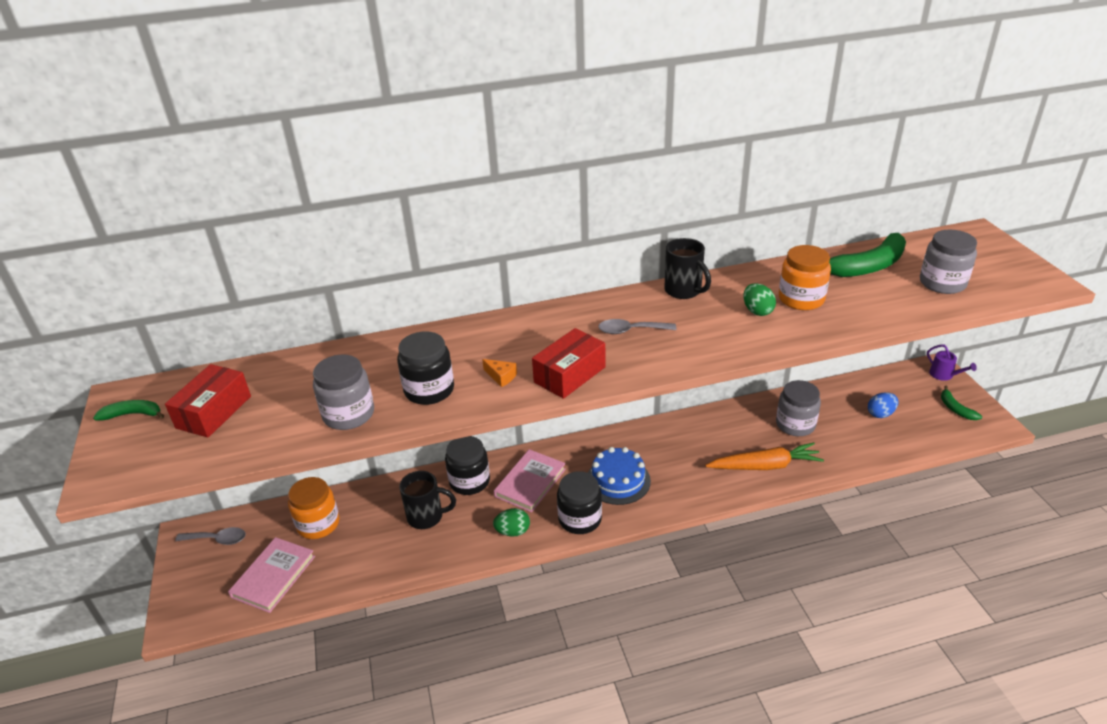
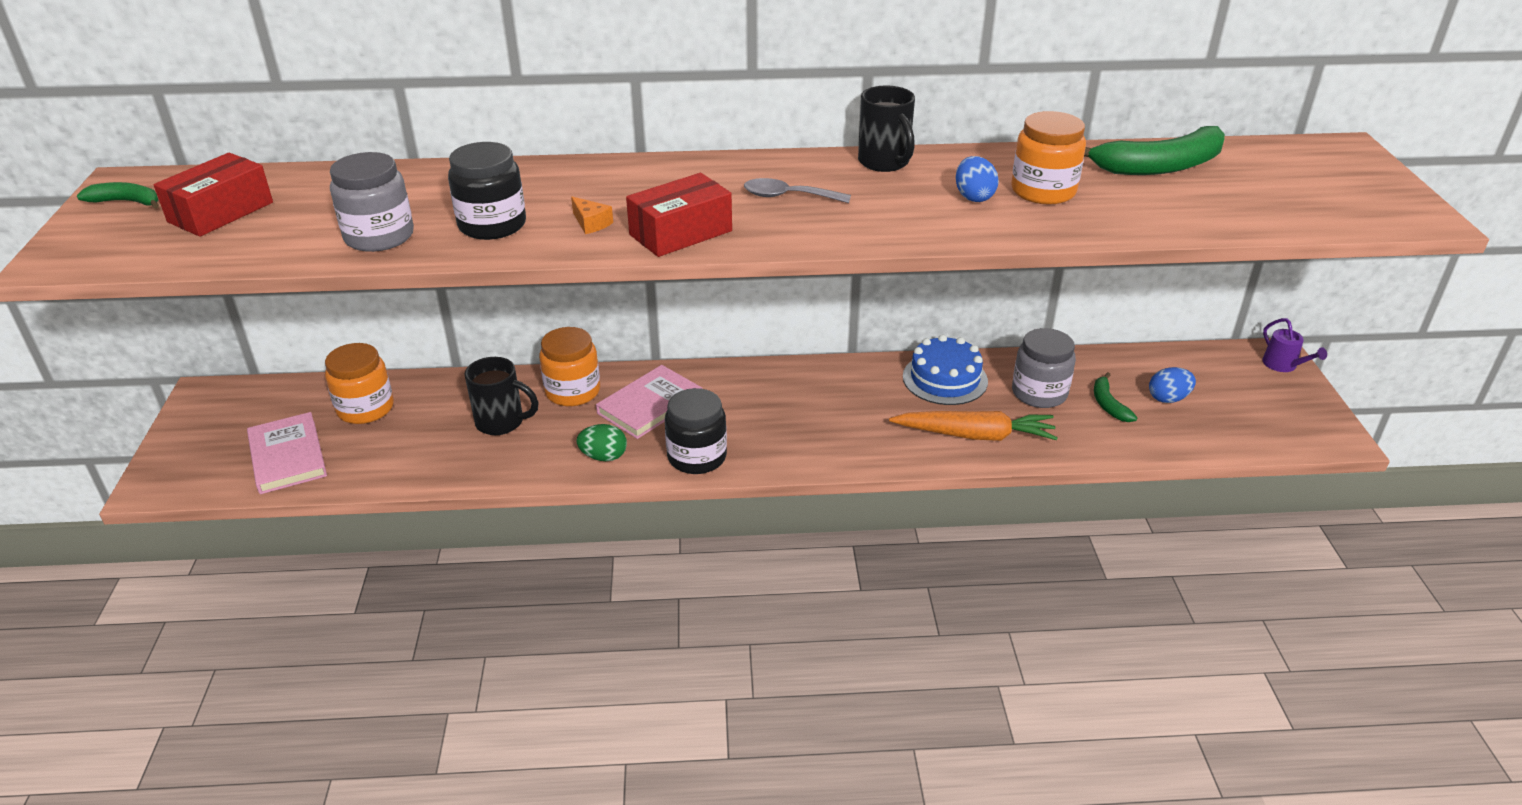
camera: 10 degrees right, 0 degrees up
grey spoon [175,527,246,545] -> none
pink book [228,537,315,613] -> pink book turned 60 degrees counterclockwise [247,412,327,494]
black jar [445,436,490,495] -> orange jar [539,327,600,406]
blue cake [588,447,651,505] -> blue cake moved to [903,335,988,405]
green egg [744,283,776,316] -> blue egg [956,156,999,202]
grey jar [920,229,977,294] -> none
green banana [941,386,982,420] -> green banana moved to [1094,372,1137,422]

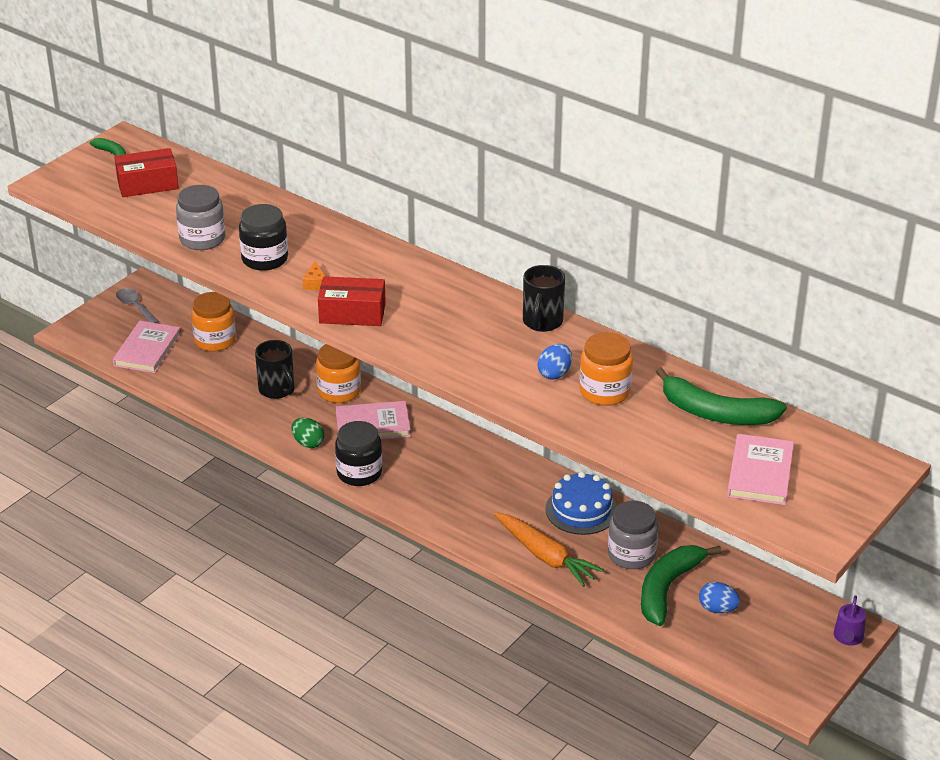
camera: 40 degrees right, 0 degrees up
grey spoon [744,178,851,203] -> grey spoon moved to [116,288,160,323]
green banana [1094,372,1137,422] -> green banana [641,545,722,626], size x1.94
none -> pink book [727,434,794,505]

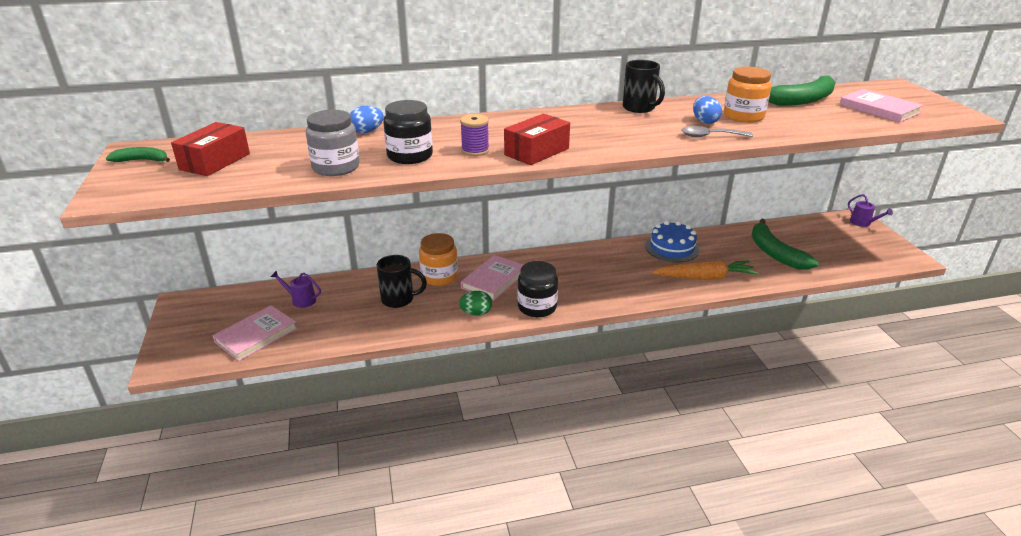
camera: 50 degrees left, 5 degrees down
pink book [113,321,181,373] -> pink book turned 75 degrees clockwise [213,305,297,361]
grey spoon [116,288,160,323] -> grey spoon moved to [681,126,753,137]
orange jar [191,292,236,352] -> purple watering can [271,270,321,308]
orange cheese [303,261,326,290] -> purple spool [460,114,489,156]
grey jar [608,501,658,569] -> none
blue egg [699,582,740,613] -> blue egg moved to [350,106,384,133]

